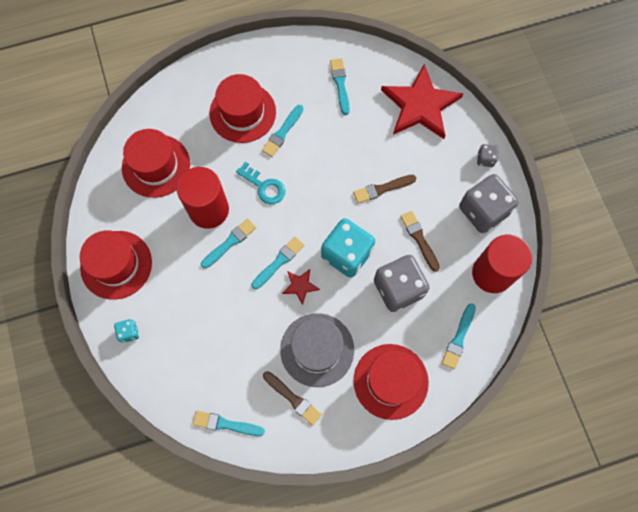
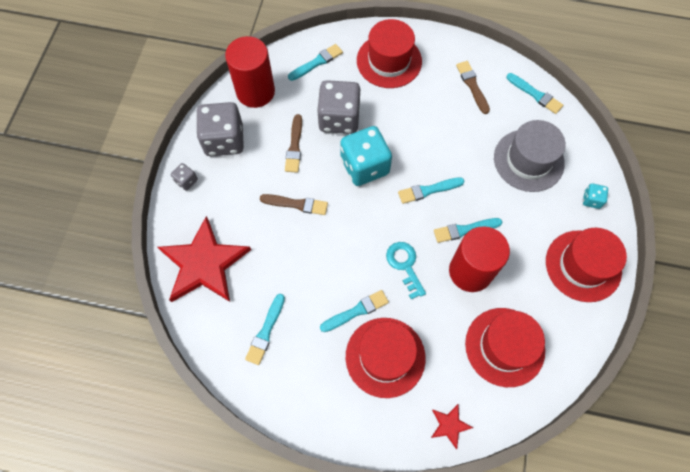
camera: 150 degrees left, 5 degrees down
grey hat [280,313,354,387] -> grey hat moved to [494,120,565,192]
red star [282,269,320,305] -> red star moved to [431,404,473,449]

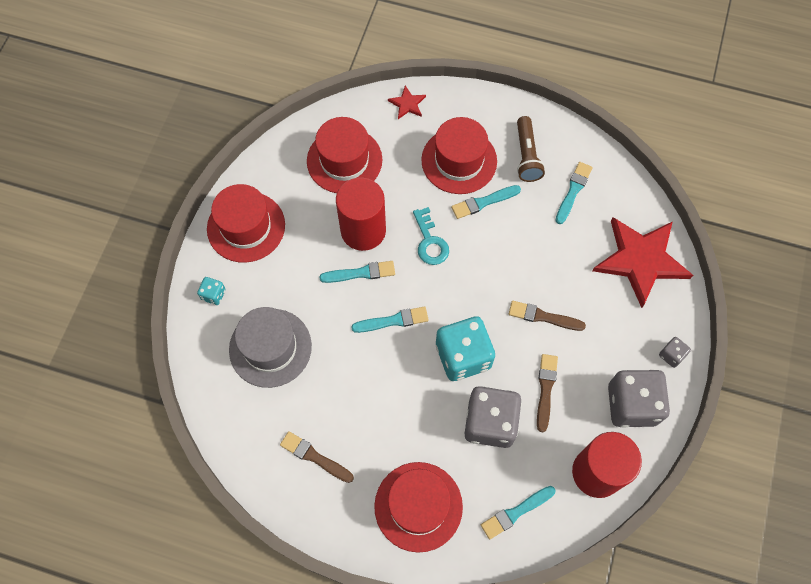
camera: 175 degrees left, 0 degrees up
brown brush [456,61,490,114] -> brown brush turned 135 degrees clockwise [280,431,354,483]
turquoise brush [506,73,563,114] -> none
none -> brown flashlight [517,116,545,182]

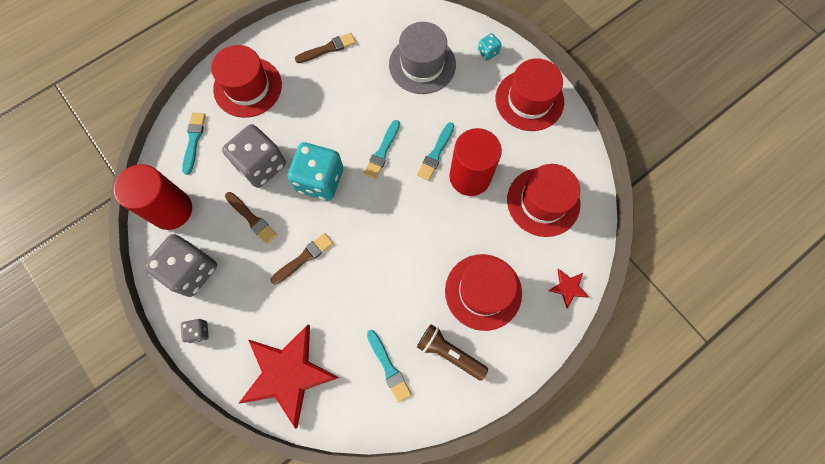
camera: 125 degrees right, 5 degrees up
turquoise key [413,207,449,265] -> none
turquoise brush [451,185,521,219] -> none

